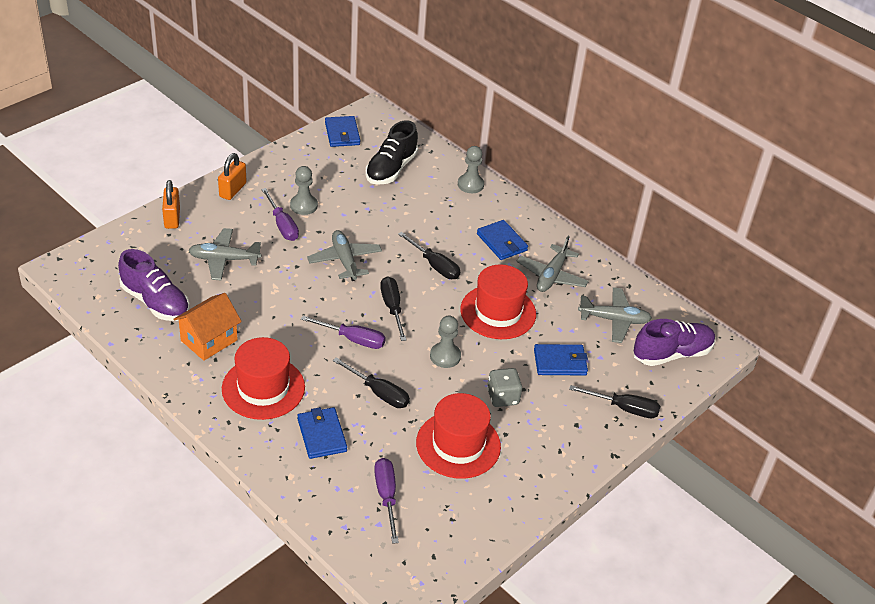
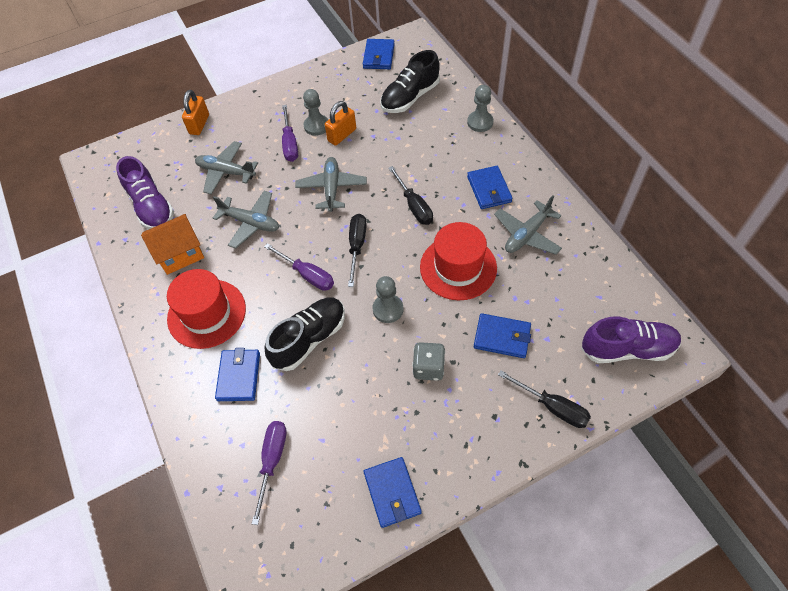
camera: 25 degrees right, 15 degrees up
orange padlock [218,153,247,200] -> orange padlock moved to [325,101,356,146]
black screwdriver [333,357,410,408] -> black shoe [265,298,345,371]
red hat [416,393,501,479] -> none
grey plane [578,287,652,343] -> grey plane moved to [213,191,279,249]
none -> blue wallet [363,457,422,528]

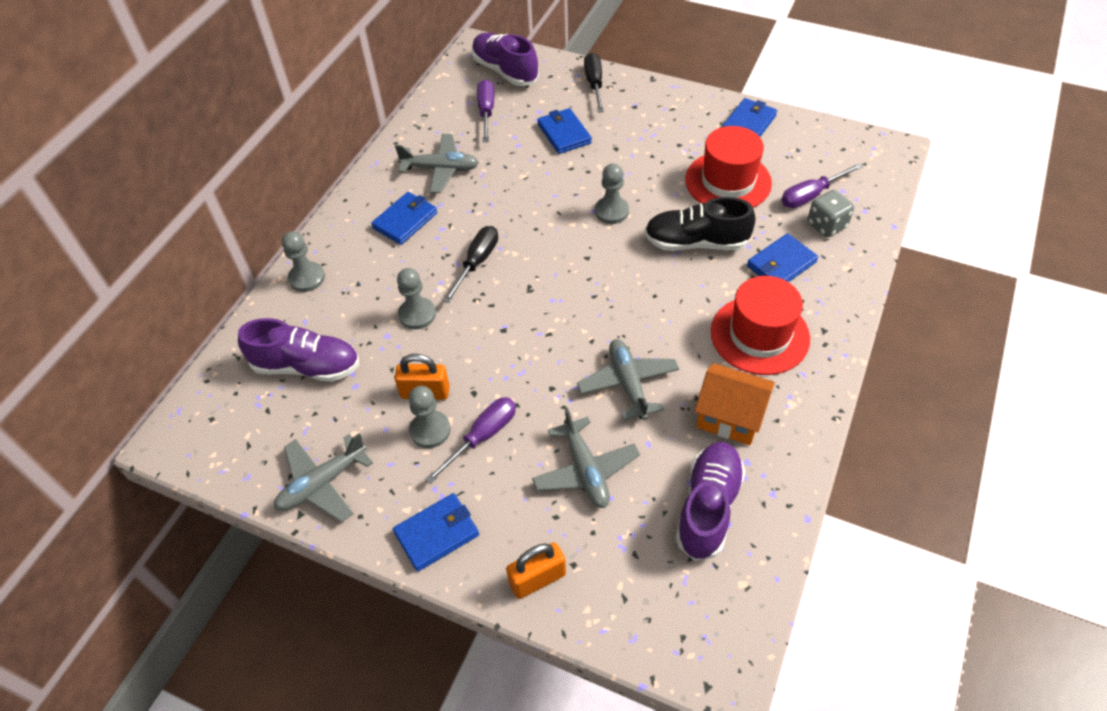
camera: 130 degrees left, 5 degrees down
purple screwdriver [264,243,334,291] -> purple screwdriver moved to [477,79,494,142]
grey plane [295,157,367,212] -> grey plane moved to [274,433,373,522]
black screwdriver [348,214,367,287] -> none
blue wallet [363,39,395,69] -> blue wallet moved to [393,493,479,572]
black shoe [380,50,440,113] -> purple shoe [238,318,359,382]
grey dice [412,342,445,381] -> grey dice moved to [807,190,854,237]
red hat [420,222,497,300] -> red hat moved to [685,126,772,208]
none -> grey pawn [397,268,436,329]

